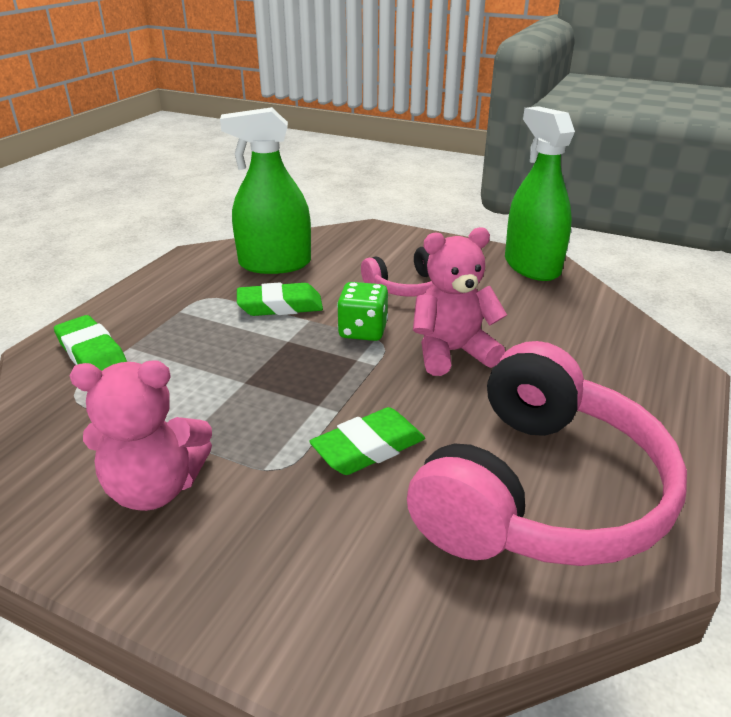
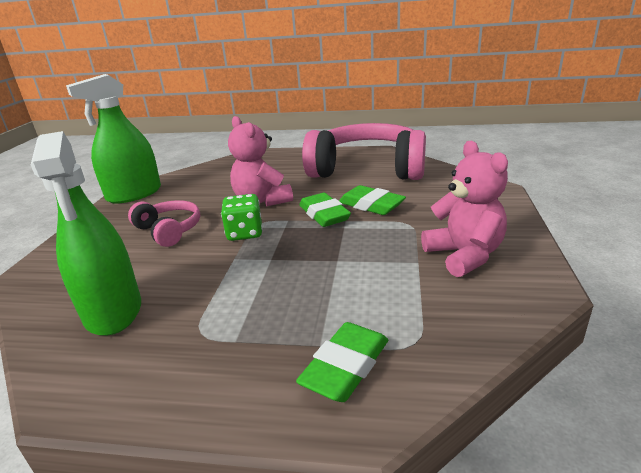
camera: 105 degrees left, 5 degrees down
green eraser [237,283,323,316] -> green eraser moved to [299,193,351,227]

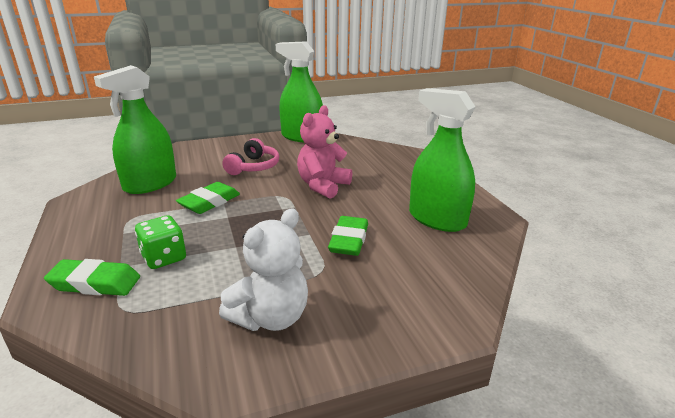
camera: 60 degrees right, 0 degrees up
green dice [221,194,262,241] -> green dice moved to [135,215,186,269]
green eraser [299,193,351,227] -> green eraser moved to [176,182,240,214]
pink headphones [302,123,426,180] -> green spray bottle [409,88,475,232]
pink teddy bear [421,141,508,277] -> white teddy bear [219,208,308,331]

